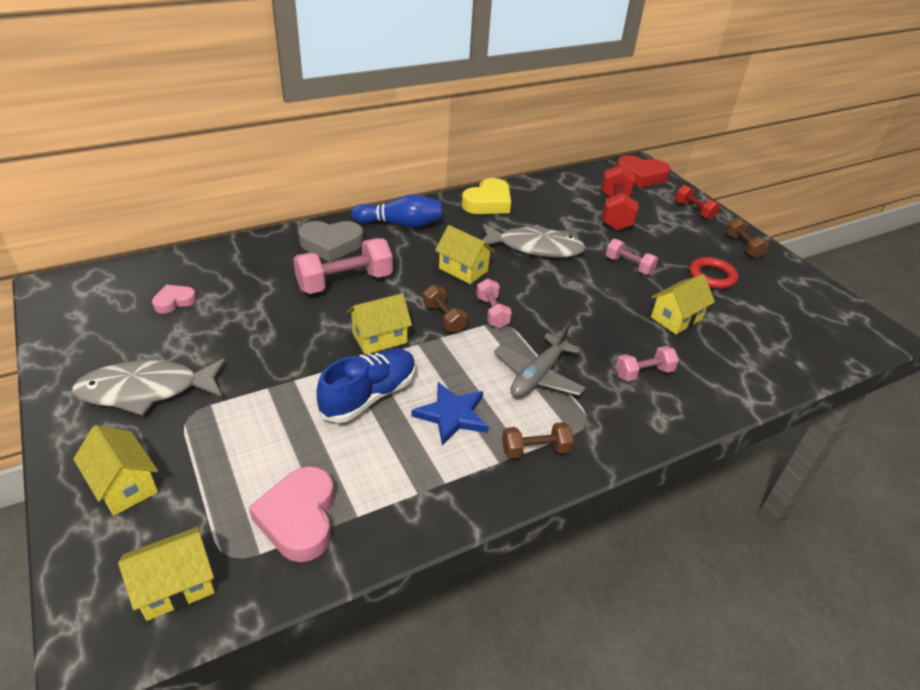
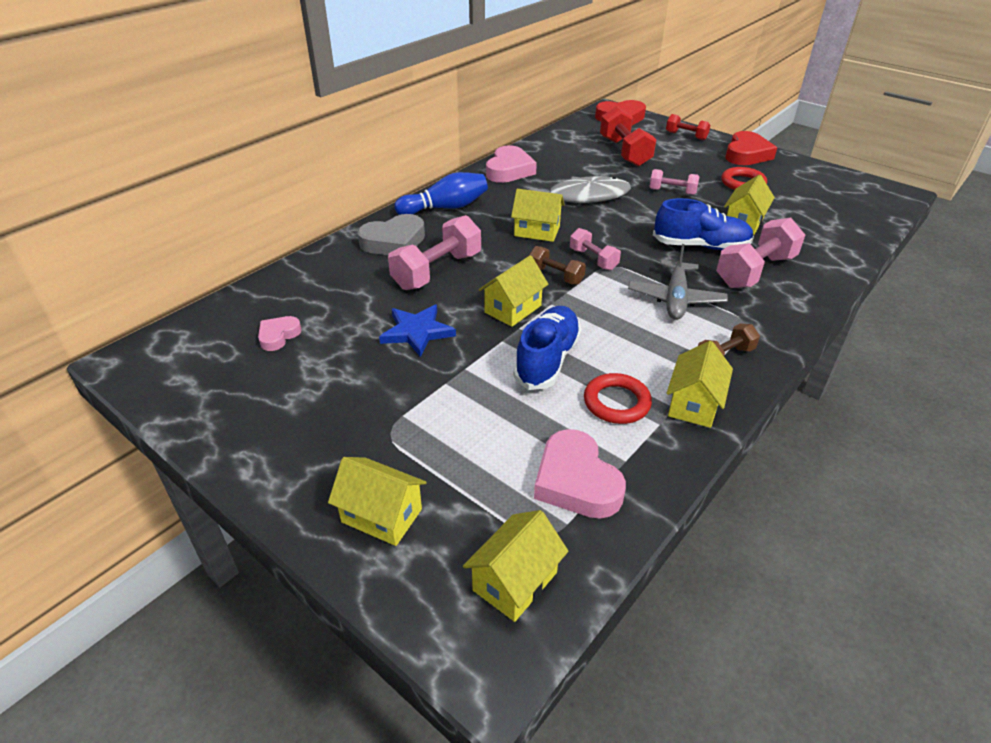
camera: 20 degrees left, 0 degrees up
grey fish [72,358,226,416] -> none
blue star [411,382,488,446] -> blue star moved to [379,304,456,357]
yellow heart [462,178,511,214] -> pink heart [486,145,537,183]
pink dumbbell [615,346,679,381] -> pink dumbbell [716,218,805,288], size x1.76
brown dumbbell [726,218,769,258] -> red heart [725,131,777,165]
none -> red ring [584,373,652,424]
none -> blue shoe [653,198,754,250]
none -> yellow house [666,341,733,428]

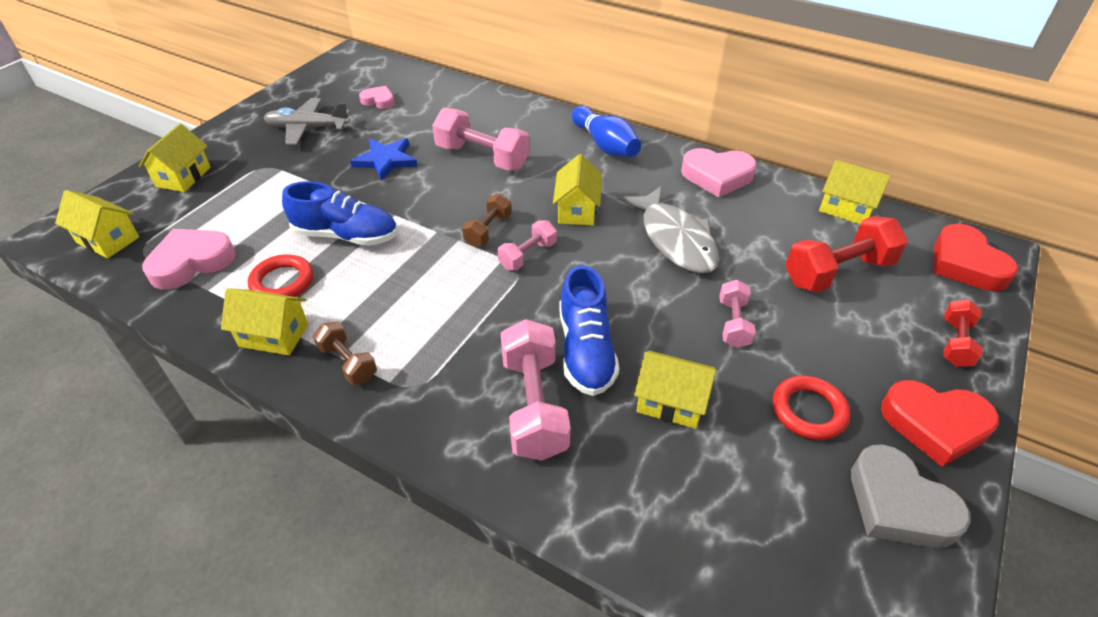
camera: 80 degrees right, 5 degrees up
grey heart [357,214,425,255] -> grey heart moved to [851,444,971,548]
yellow house [479,255,549,327] -> yellow house moved to [819,160,891,224]
grey plane [628,244,728,320] -> grey plane moved to [264,98,350,145]
pink dumbbell [716,218,805,288] -> pink dumbbell turned 45 degrees clockwise [501,319,571,461]

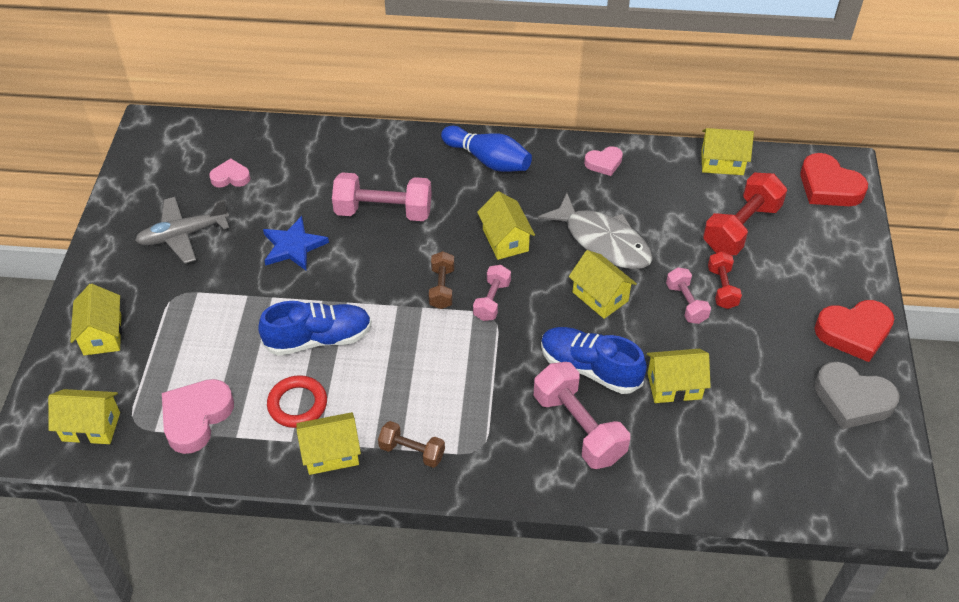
camera: 25 degrees left, 5 degrees up
blue shoe [559,265,619,396] -> blue shoe turned 150 degrees clockwise [541,327,647,394]
pink heart [681,148,757,197] -> pink heart [584,146,623,176], size x0.57
red ring [773,376,851,440] -> none
red dumbbell [943,300,983,367] -> red dumbbell moved to [708,251,742,309]
none -> yellow house [569,250,637,319]

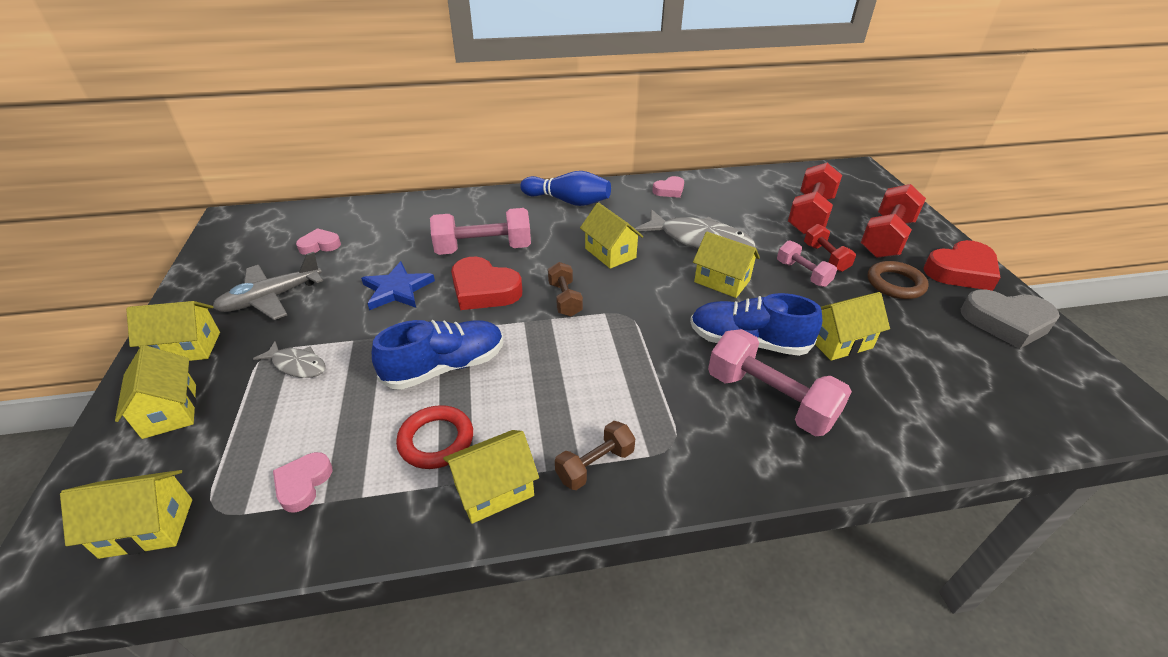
camera: 15 degrees left, 10 degrees down
pink heart [162,379,234,454] -> pink heart [273,452,333,513], size x0.57
brown dumbbell [378,421,445,468] -> brown dumbbell turned 45 degrees counterclockwise [555,421,636,490]
pink dumbbell [473,265,511,321] -> none
yellow house [701,128,754,175] -> yellow house moved to [126,301,220,361]
red heart [800,153,868,206] -> red heart moved to [451,257,522,310]
none -> grey fish [253,341,326,378]
none -> red dumbbell [861,184,926,258]
none -> brown ring [868,261,929,299]

